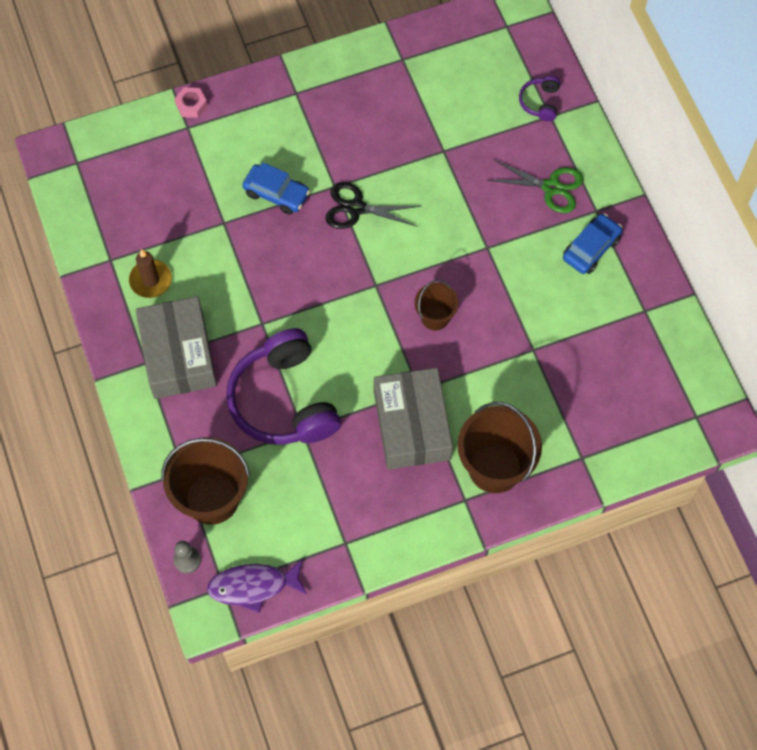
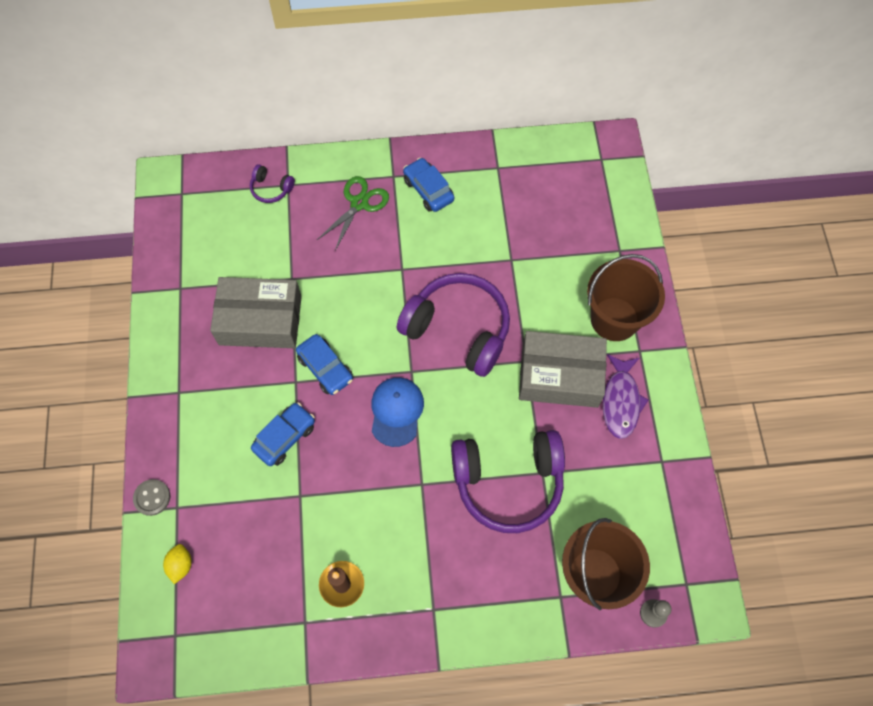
camera: 75 degrees left, 0 degrees up
grey box [136,296,217,399] -> grey box moved to [210,277,302,348]
pink nut [174,87,208,118] -> grey button [133,479,170,516]
purple fish [207,559,307,613] -> purple fish moved to [603,354,649,439]
black scissors [325,182,421,229] -> blue car [296,334,353,395]
brown bucket [415,280,459,330] -> purple headphones [397,273,510,377]
none -> yellow lemon [163,544,192,584]
none -> blue cap [371,377,424,447]

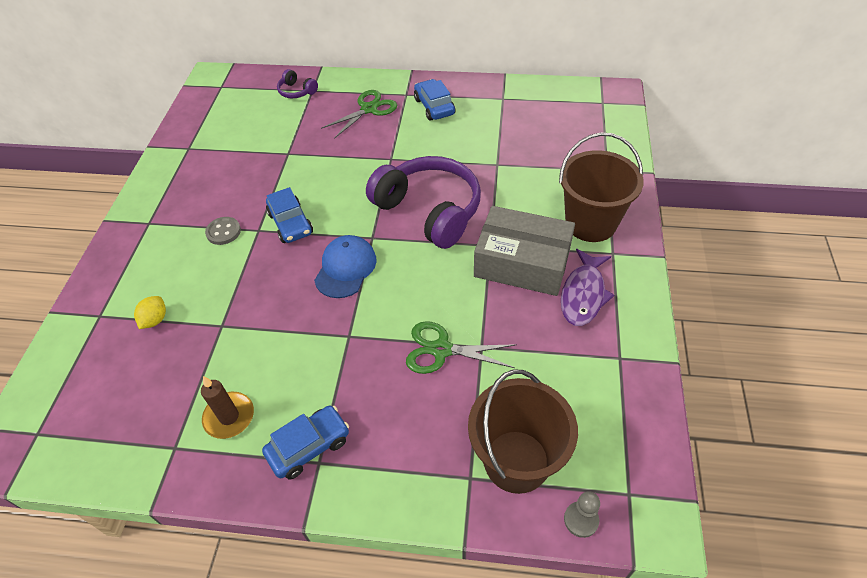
camera: 15 degrees right, 15 degrees down
grey button [133,479,170,516] -> grey button moved to [205,217,241,245]
yellow lemon [163,544,192,584] -> yellow lemon moved to [134,296,166,329]
grey box [210,277,302,348] -> none
blue car [251,402,315,466] -> blue car moved to [262,405,349,479]
purple headphones [451,430,565,533] -> green scissors [406,321,517,374]

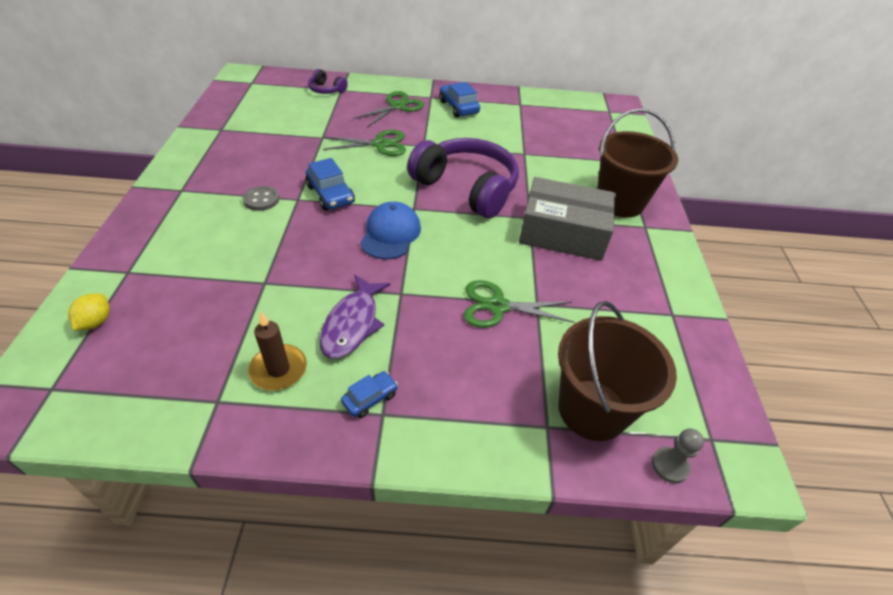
camera: 10 degrees left, 5 degrees down
yellow lemon [134,296,166,329] -> yellow lemon moved to [68,294,110,330]
blue car [262,405,349,479] -> blue car [341,371,398,418], size x0.61
purple fish [561,249,614,326] -> purple fish moved to [320,275,391,359]
none -> green scissors [323,130,406,156]

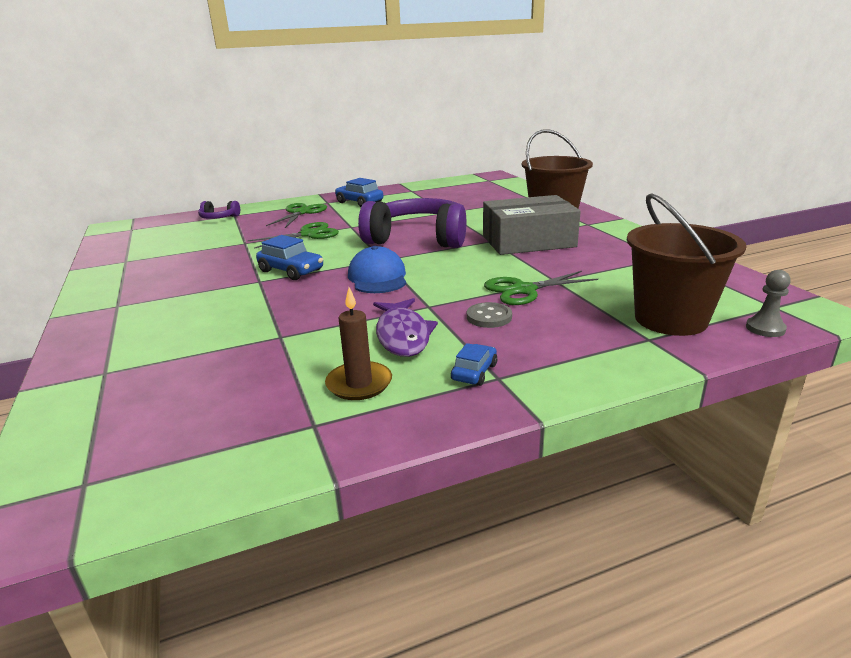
camera: 20 degrees left, 20 degrees down
yellow lemon [68,294,110,330] -> none
grey button [243,186,279,211] -> grey button moved to [467,302,512,328]

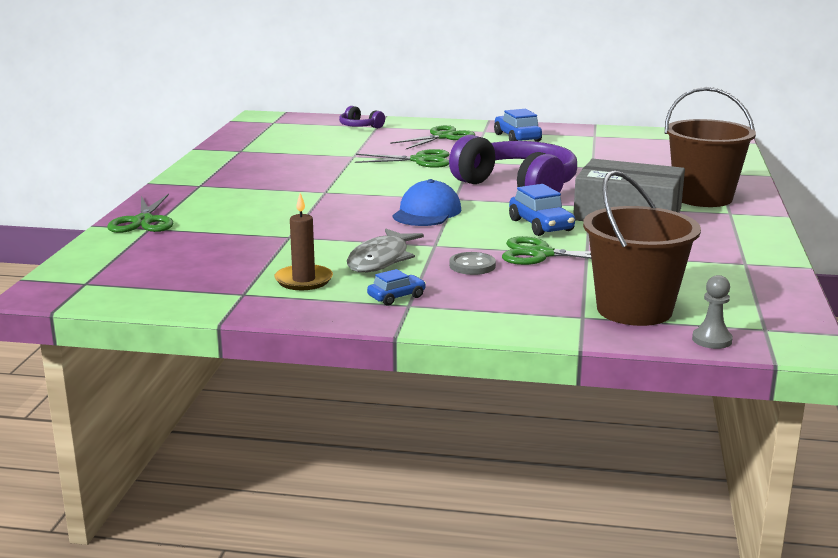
camera: 30 degrees right, 5 degrees down
blue car [256,235,323,280] -> blue car moved to [509,184,575,236]
purple fish [373,298,438,357] -> grey fish [347,229,424,272]
none -> green scissors [107,194,174,233]

